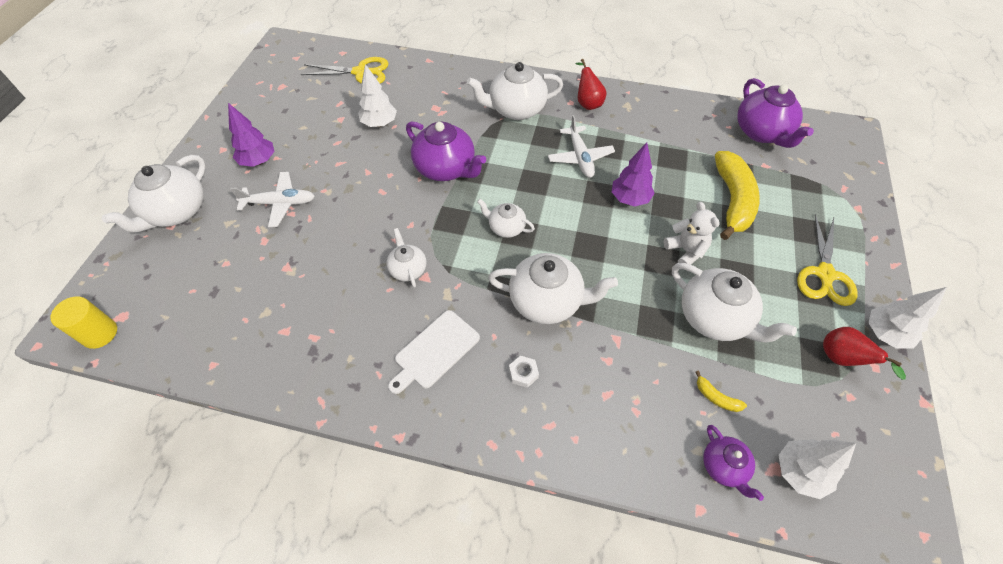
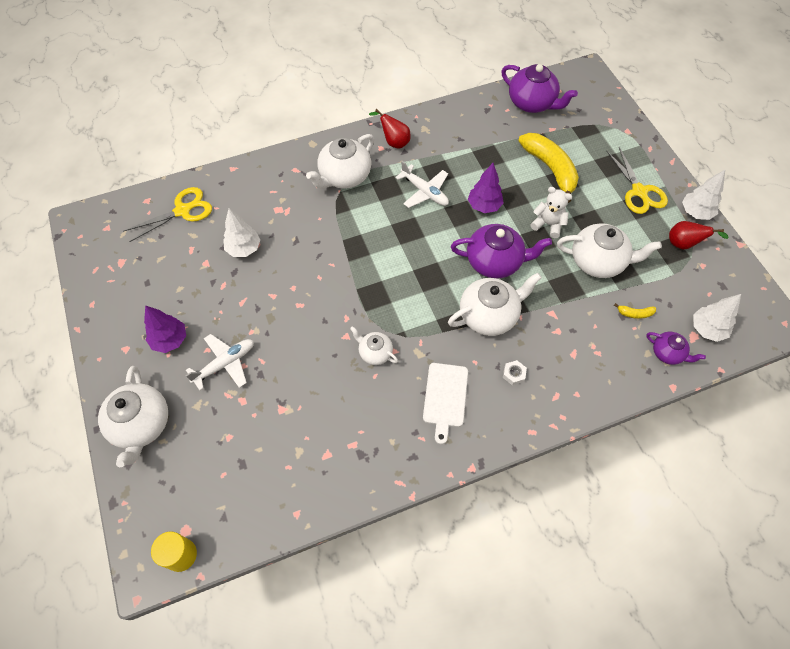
camera: 35 degrees left, 5 degrees up
purple teapot [406,121,486,181] -> purple teapot moved to [451,224,552,278]
white teapot [477,199,535,238] -> none

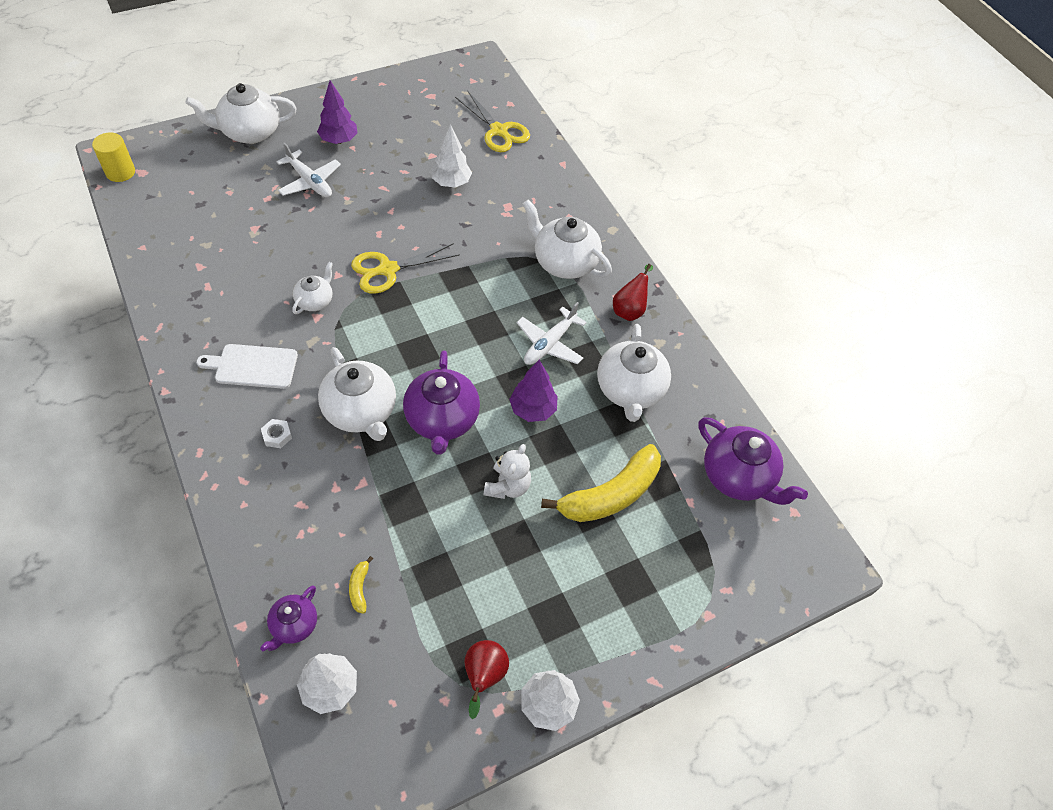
camera: 80 degrees right, 5 degrees down
purple teapot [501,64,578,113] -> purple teapot turned 75 degrees counterclockwise [698,417,808,505]
white teapot [557,223,662,278] -> white teapot moved to [597,324,671,422]
yellow scissors [606,147,668,214] -> yellow scissors moved to [351,243,460,294]

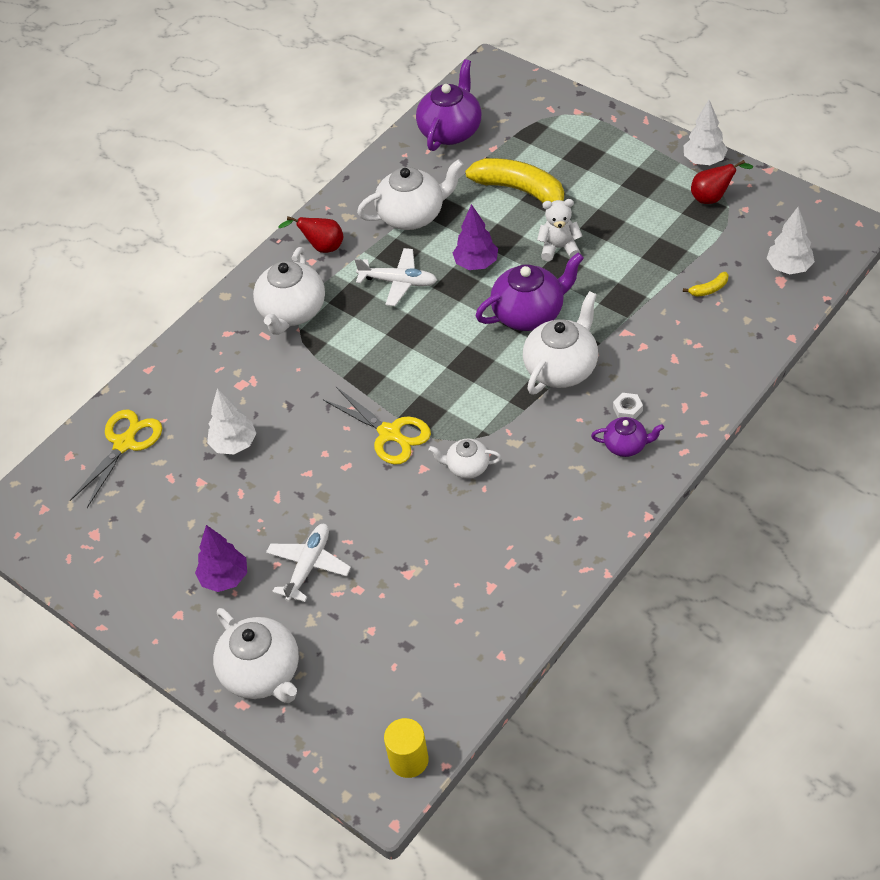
camera: 105 degrees left, 5 degrees down
white cutting board [196,344,298,389] -> none
purple teapot [260,586,317,651] -> purple teapot moved to [591,417,664,457]

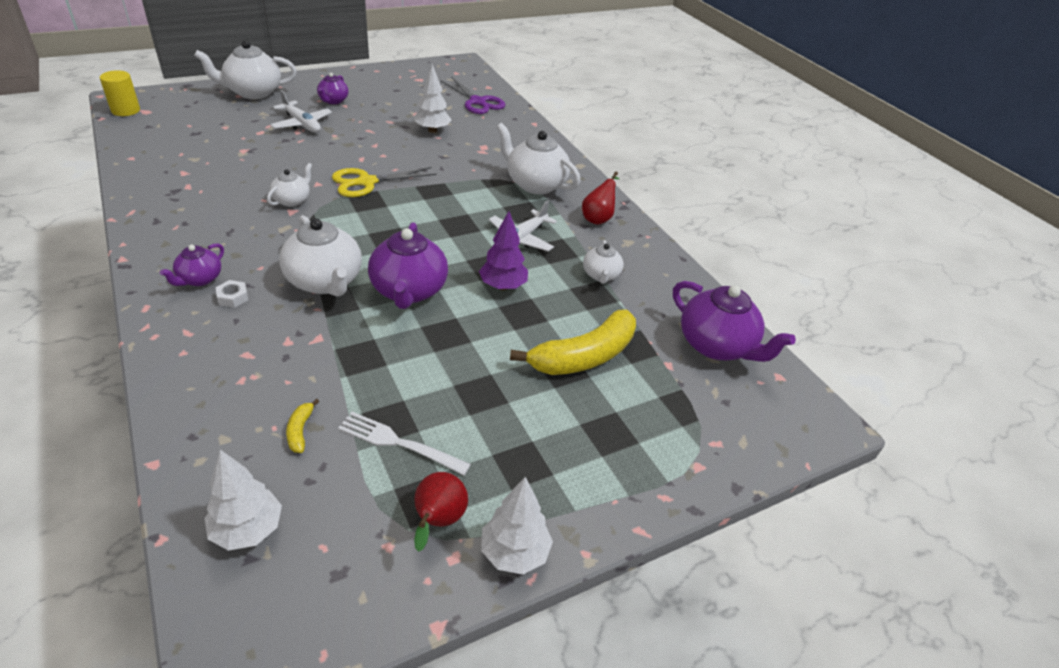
camera: 105 degrees right, 10 degrees down
yellow scissors [70,410,162,508] -> purple scissors [440,77,506,114]
purple tree [195,525,247,592] -> purple teapot [317,73,349,104]
white teapot [357,159,464,230] -> white teapot [583,240,624,284], size x0.55
white teddy bear [537,199,582,261] -> none
none -> white fork [338,412,471,475]

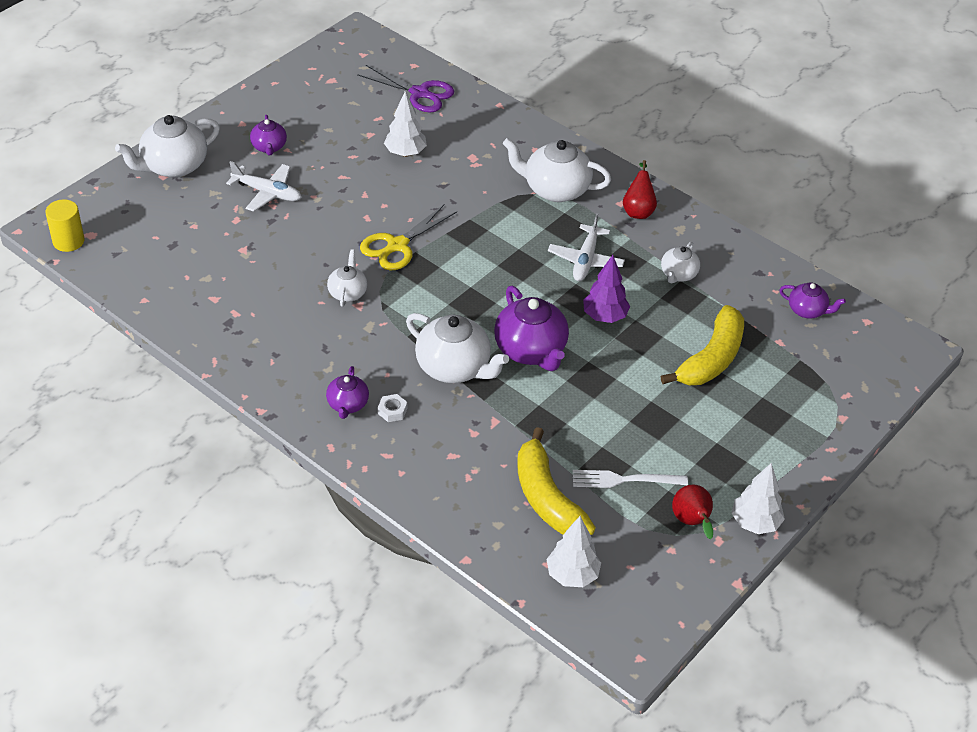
camera: 20 degrees left, 5 degrees up
yellow banana [286,399,319,453] -> yellow banana [517,427,596,535], size x2.49
white teapot [583,240,624,284] -> white teapot turned 45 degrees clockwise [661,242,700,284]
purple teapot [673,281,796,362] -> purple teapot [780,283,846,319], size x0.55

